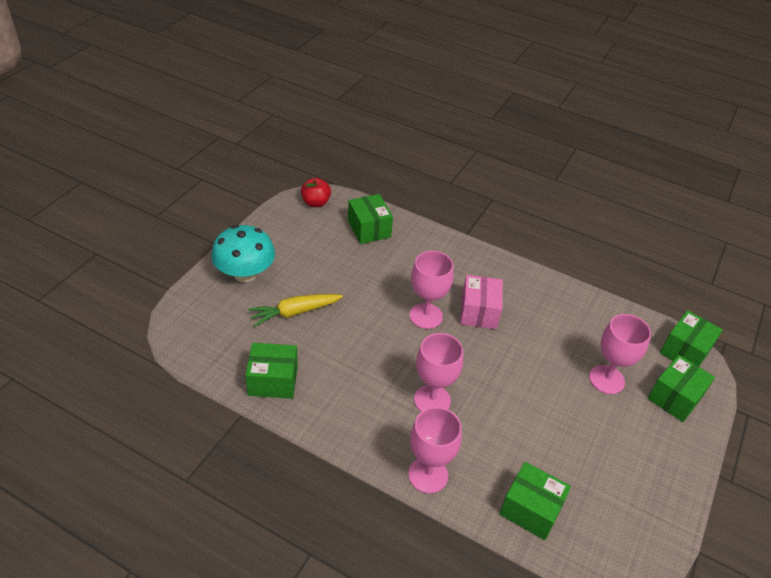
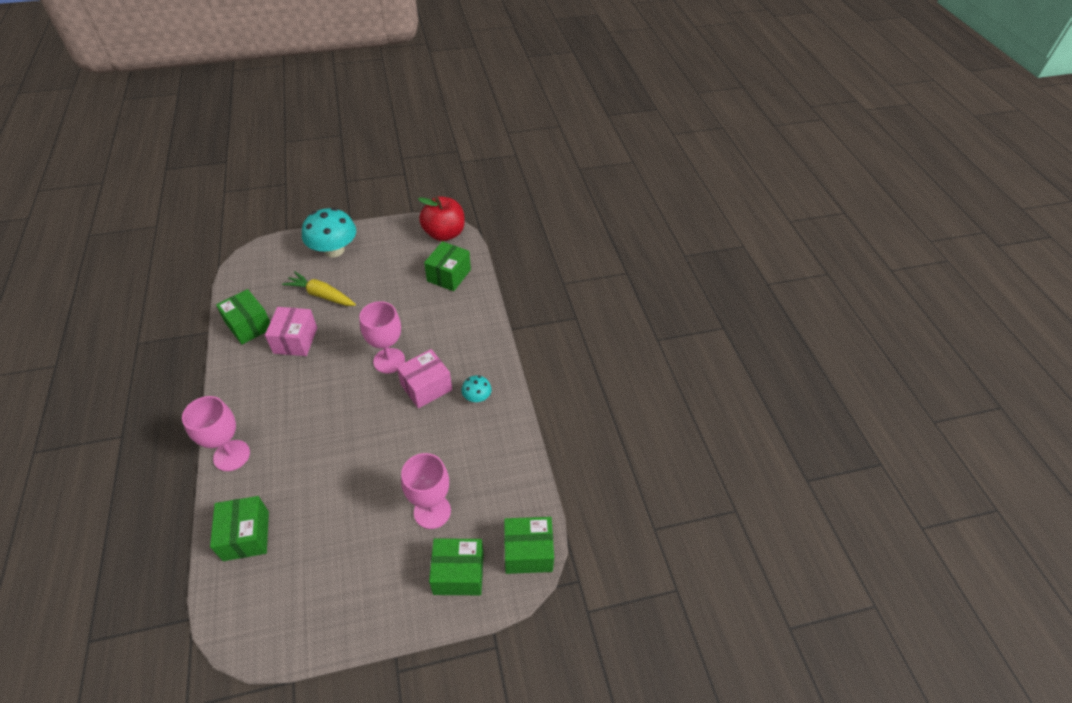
camera: 50 degrees right, 5 degrees up
red apple [301,178,331,207] -> red apple [418,196,465,241], size x1.61
pink goblet [414,333,463,412] -> none
none -> pink box [265,307,317,356]
none -> turquoise mushroom [461,375,492,402]

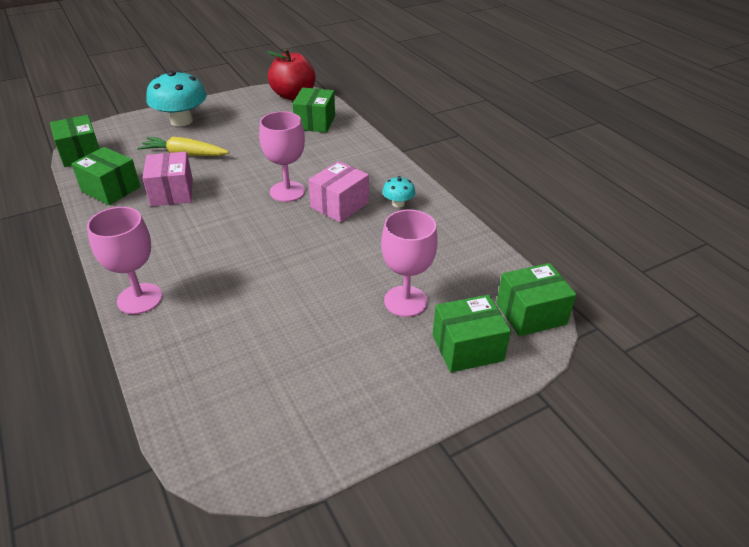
camera: 15 degrees left, 10 degrees down
green box [210,496,269,561] -> green box moved to [50,115,99,167]

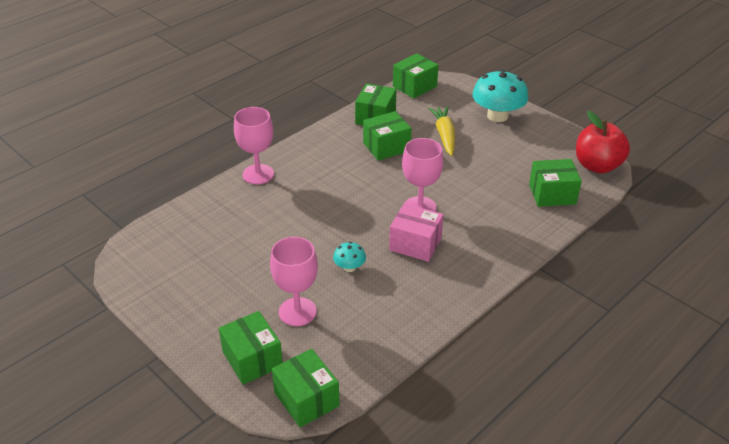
camera: 75 degrees right, 0 degrees up
pink box [143,152,193,206] -> green box [363,111,412,161]
turquoise mushroom [382,176,416,208] -> turquoise mushroom moved to [333,242,366,272]

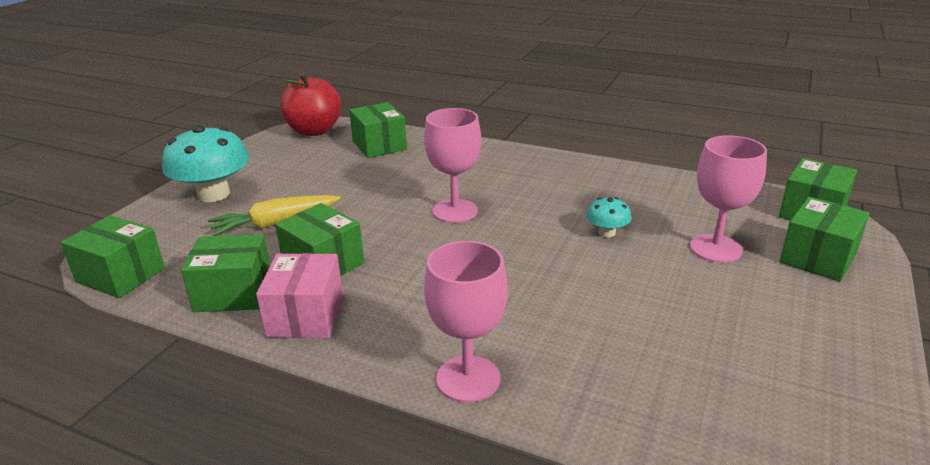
camera: 110 degrees left, 10 degrees down
pink box [389,203,444,262] -> pink box moved to [256,253,343,338]

